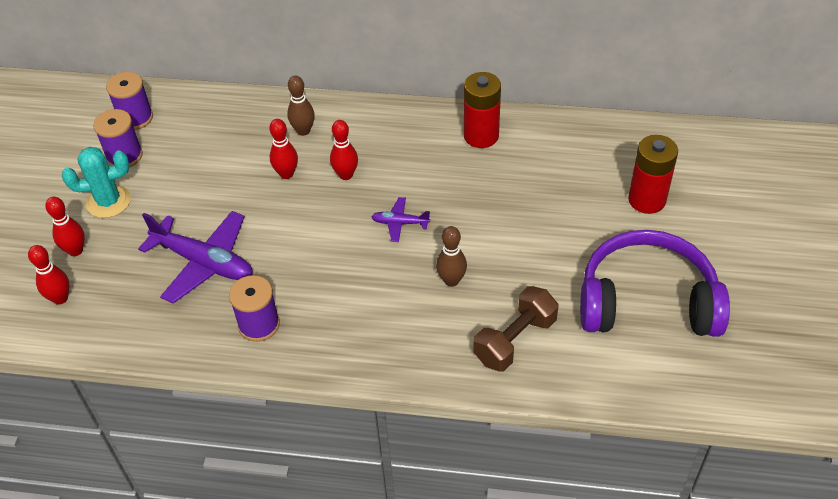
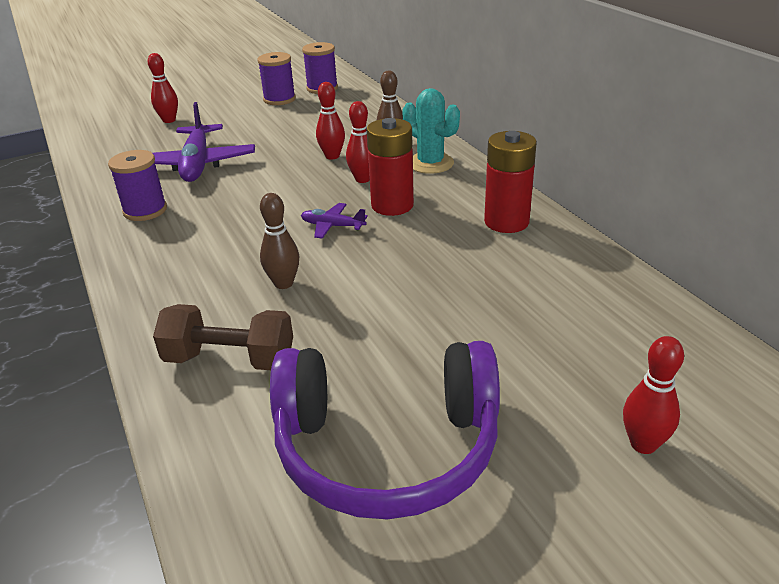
camera: 55 degrees right, 15 degrees down
red bowling pin [28,245,69,305] -> red bowling pin moved to [623,336,684,454]
turquoise cactus [62,147,131,218] -> turquoise cactus moved to [402,88,460,174]
purple plane [371,197,430,242] -> purple plane turned 45 degrees counterclockwise [301,203,368,239]
purple headphones [580,230,730,337] -> purple headphones turned 120 degrees clockwise [270,341,500,520]
red battery [628,135,678,214] -> red battery moved to [367,118,414,216]

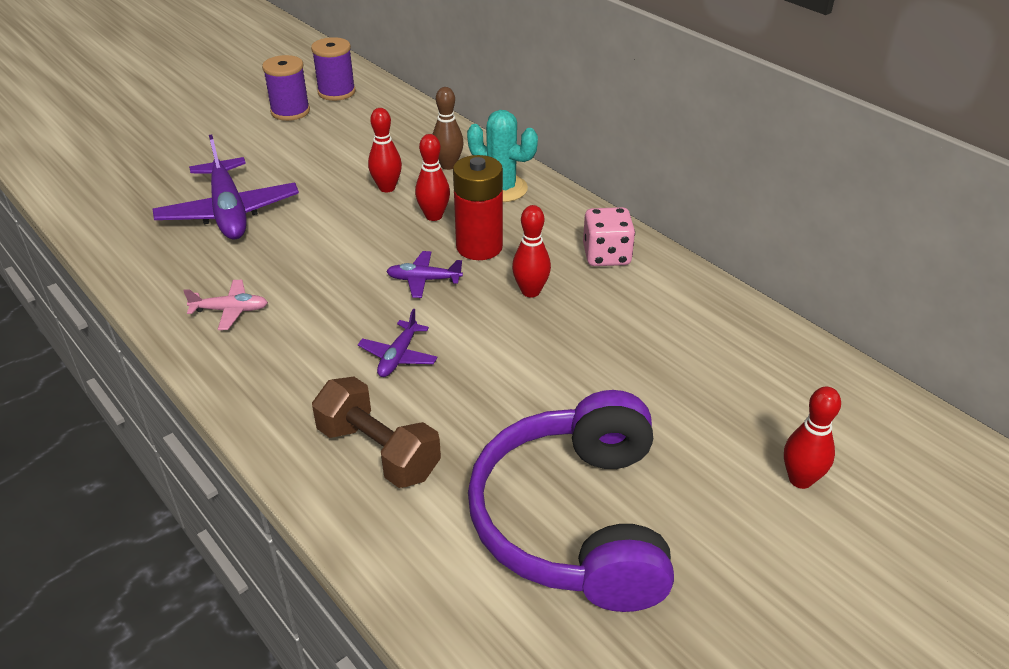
camera: 15 degrees left, 5 degrees up
purple spool [108,150,167,221] -> none
red bowling pin [148,53,178,123] -> red bowling pin moved to [512,205,551,297]
brown dumbbell [153,304,293,370] -> brown dumbbell turned 45 degrees clockwise [312,377,441,488]
brown bowling pin [260,193,299,289] -> purple plane [358,308,438,377]
purple headphones [270,341,500,520] -> purple headphones turned 105 degrees clockwise [468,390,674,612]
red battery [484,131,537,233] -> pink dice [583,207,635,266]
none -> pink plane [183,280,268,330]

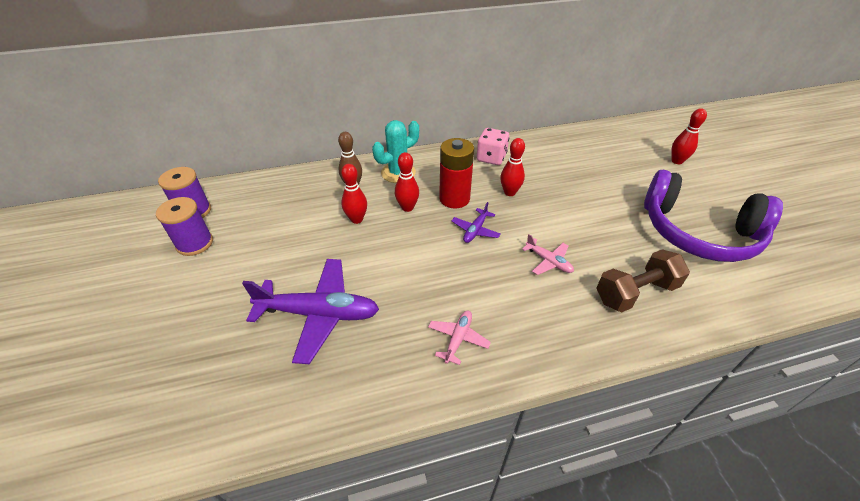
camera: 65 degrees left, 5 degrees up
purple plane [358,308,438,377] -> pink plane [522,234,574,275]

